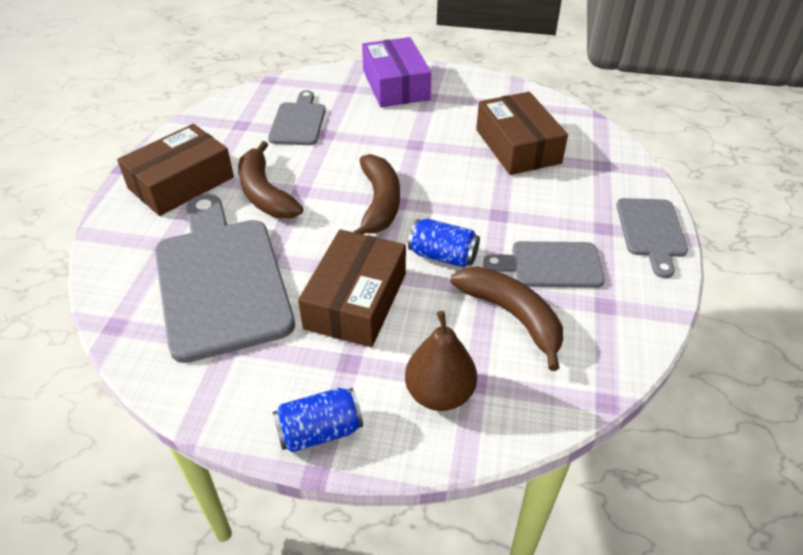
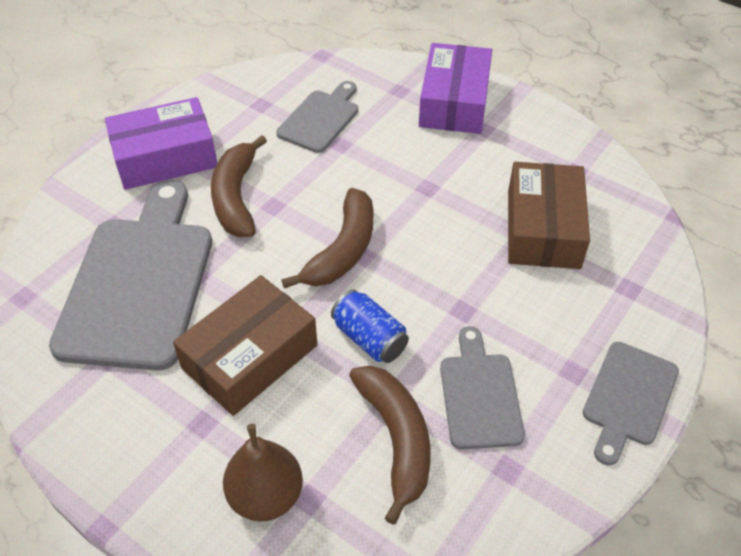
camera: 25 degrees right, 5 degrees up
brown box [117,124,234,216] -> purple box [105,97,217,190]
blue can [273,388,363,453] -> none
grey cutting board [483,241,605,288] -> grey cutting board turned 60 degrees clockwise [440,326,525,449]

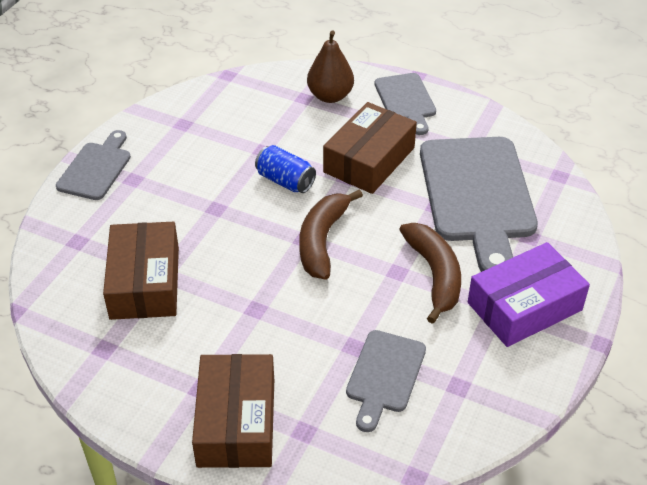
camera: 170 degrees right, 5 degrees down
brown banana [349,365,430,525] -> none
purple box [419,43,492,134] -> brown box [192,354,274,468]
grey cutting board [440,326,525,449] -> grey cutting board moved to [374,73,436,135]

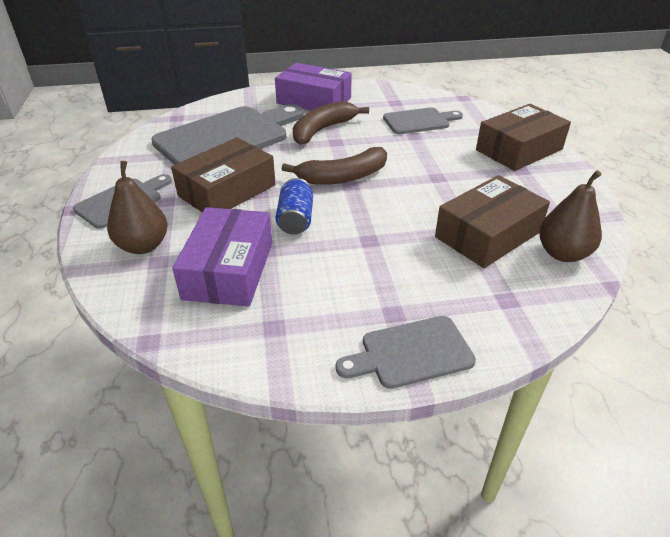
camera: 125 degrees left, 5 degrees down
brown box [323,102,417,194] -> brown box turned 45 degrees counterclockwise [171,137,276,213]
none -> purple box [172,207,272,307]
none -> brown pear [539,170,602,262]

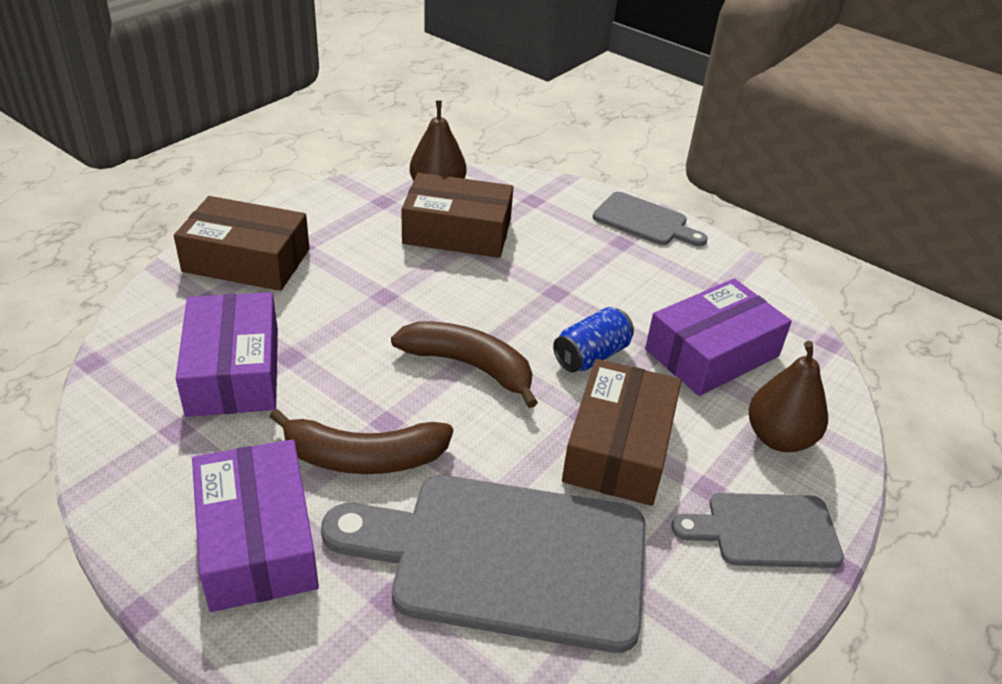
camera: 135 degrees left, 0 degrees up
brown box [171,137,276,213] -> brown box turned 75 degrees counterclockwise [562,359,681,506]
grey cutting board [383,107,463,134] -> purple box [176,292,278,417]

